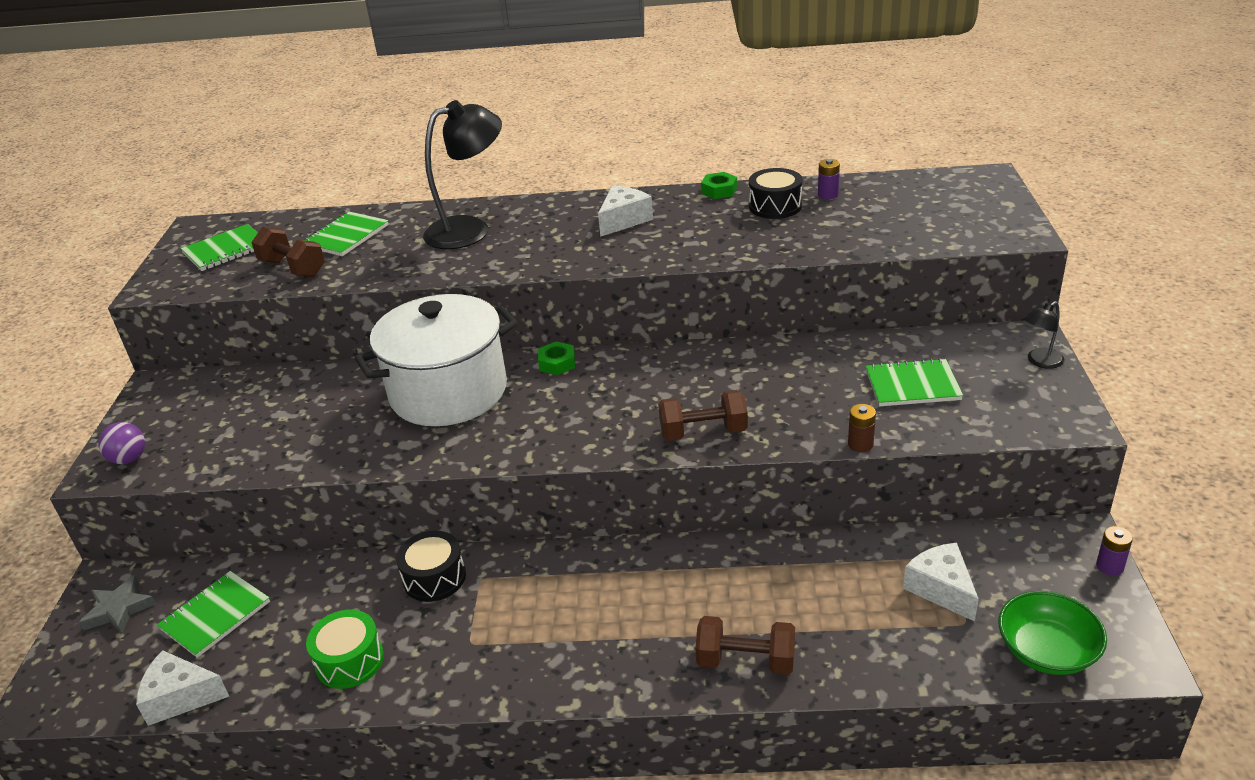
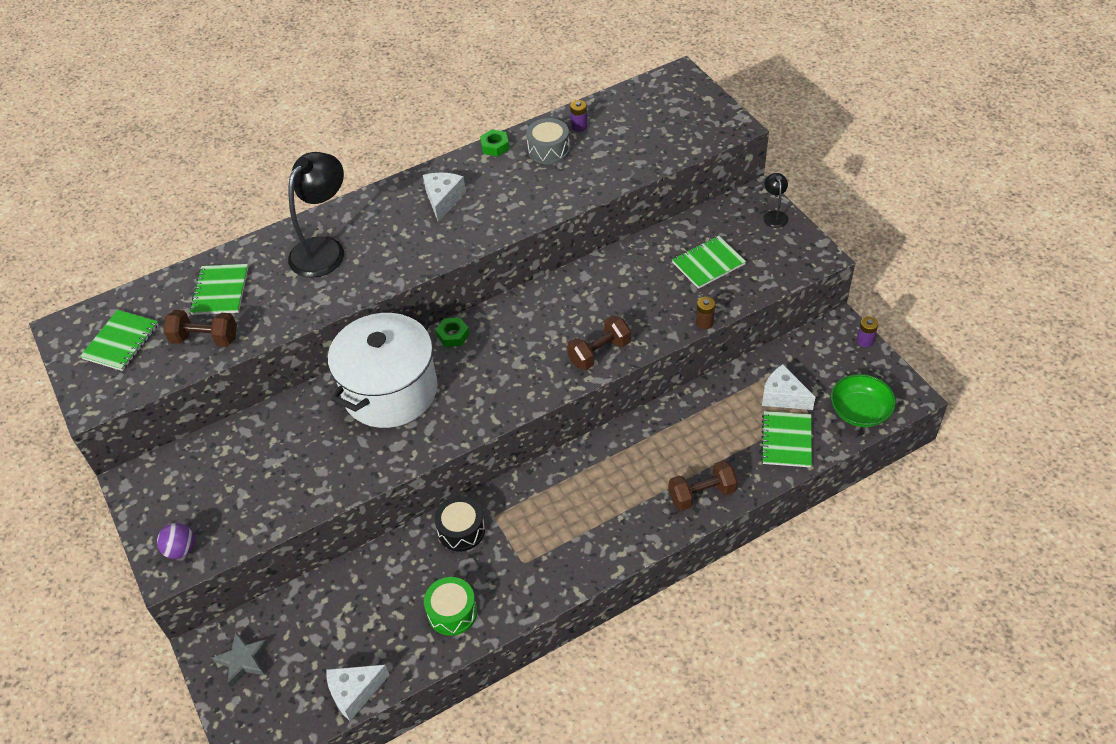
camera: 30 degrees left, 15 degrees up
green notebook [157,571,270,658] -> green notebook moved to [761,411,812,467]
black drum [749,168,802,219] -> grey drum [526,118,570,164]
black lamp [1024,301,1064,369] -> black lamp turned 150 degrees clockwise [763,173,788,228]

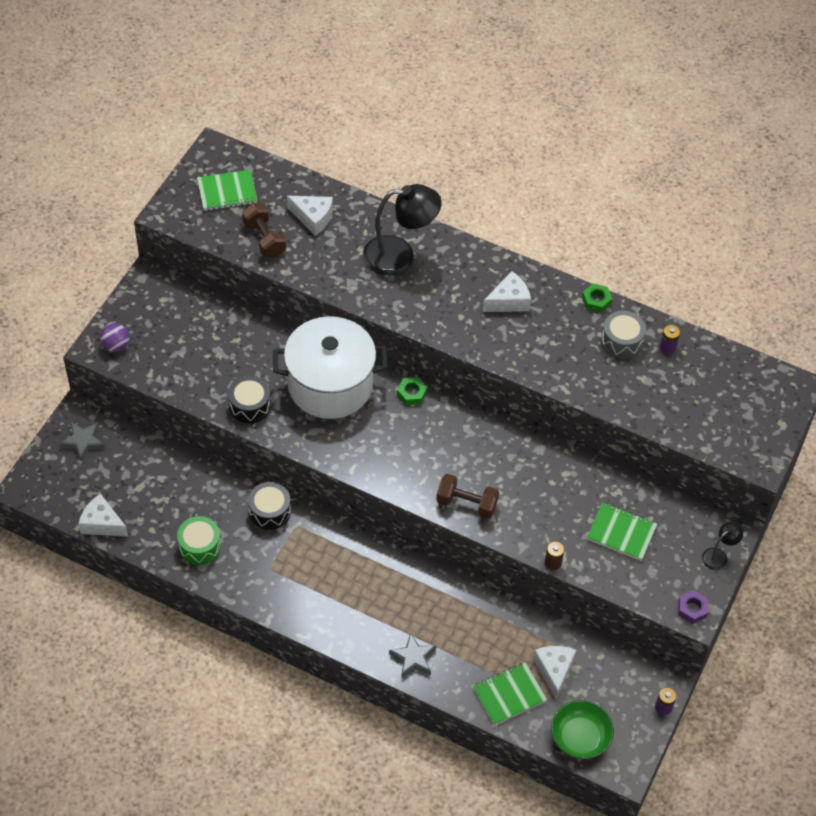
camera: 50 degrees right, 5 degrees up
green notebook [190,264,248,315] -> white cheese [287,196,333,236]
brown dumbbell [668,460,738,511] -> grey star [389,632,436,678]
none -> black drum [228,376,271,423]
none -> purple nut [678,590,708,624]

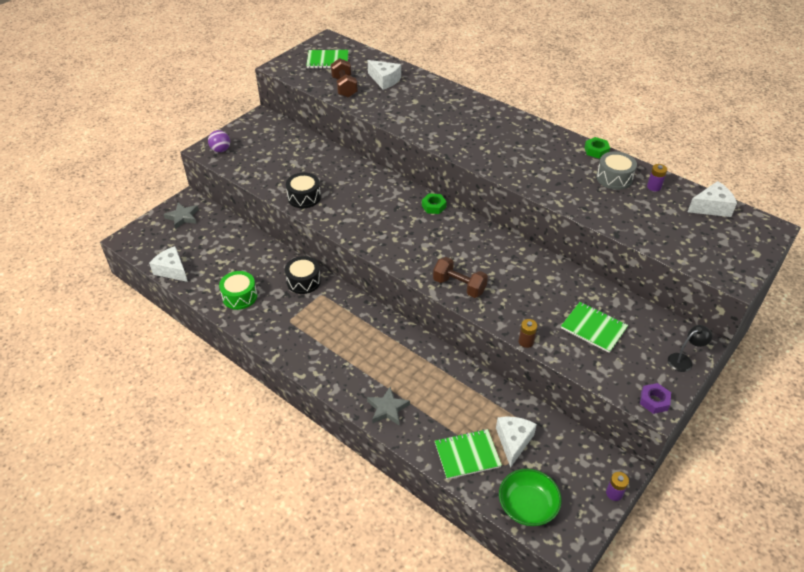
camera: 15 degrees right, 10 degrees down
white pot [273,316,388,419] -> none
black lamp [363,184,441,276] -> none
white cheese [483,271,531,312] -> white cheese moved to [688,181,737,217]

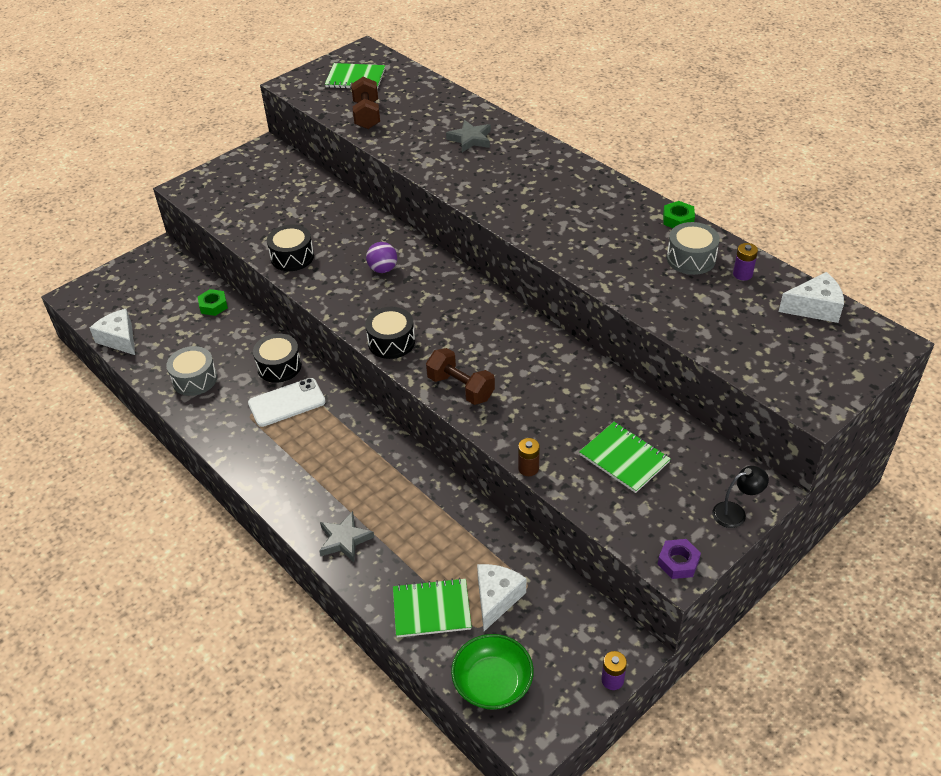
camera: 10 degrees right, 0 degrees up
grey star [164,203,199,229] -> grey star moved to [446,120,491,152]
purple ball [208,130,230,152] -> purple ball moved to [366,242,397,273]
green drum [219,271,257,310] -> grey drum [166,346,217,396]
white cheese [368,60,401,90] -> none
green nut [422,193,447,214] -> green nut moved to [198,289,228,316]
none -> white phone [248,378,326,427]
none -> black drum [365,307,415,359]

